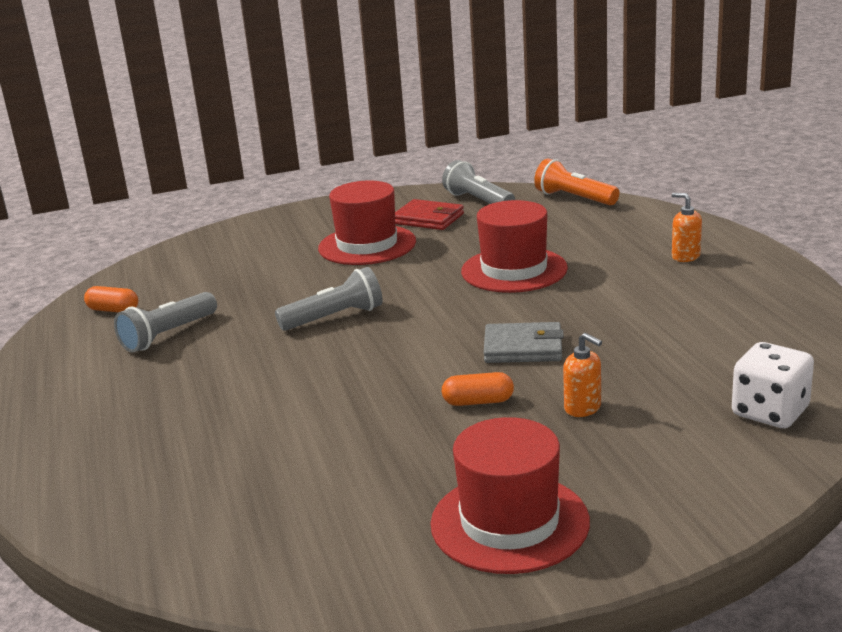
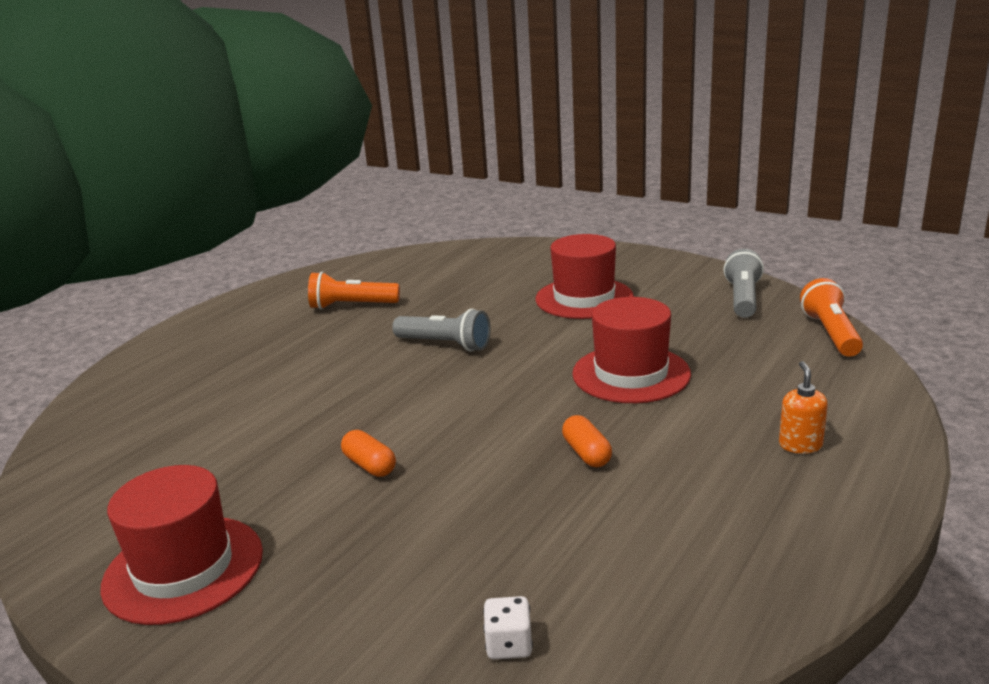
camera: 50 degrees right, 0 degrees up
orange capsule [84,286,138,313] -> orange capsule moved to [562,415,612,467]
grey flashlight [114,292,217,352] -> orange flashlight [308,272,400,309]
red wallet [395,199,464,230] -> none
grey wallet [484,322,564,363] -> none
orange soap dispenser [563,333,602,417] -> none
white dice [732,342,814,428] -> white dice [483,596,533,659], size x0.56

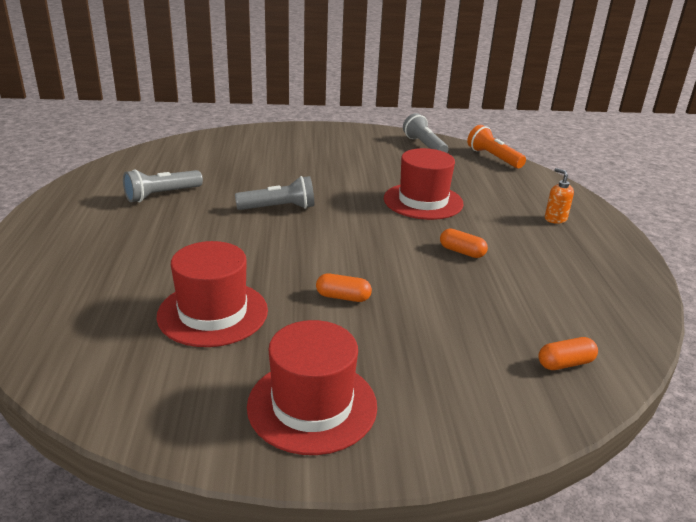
camera: 40 degrees left, 5 degrees up
orange flashlight [308,272,400,309] -> grey flashlight [123,169,203,202]
white dice [483,596,533,659] -> orange capsule [538,337,598,370]
red hat [536,234,634,319] -> red hat moved to [156,241,268,347]

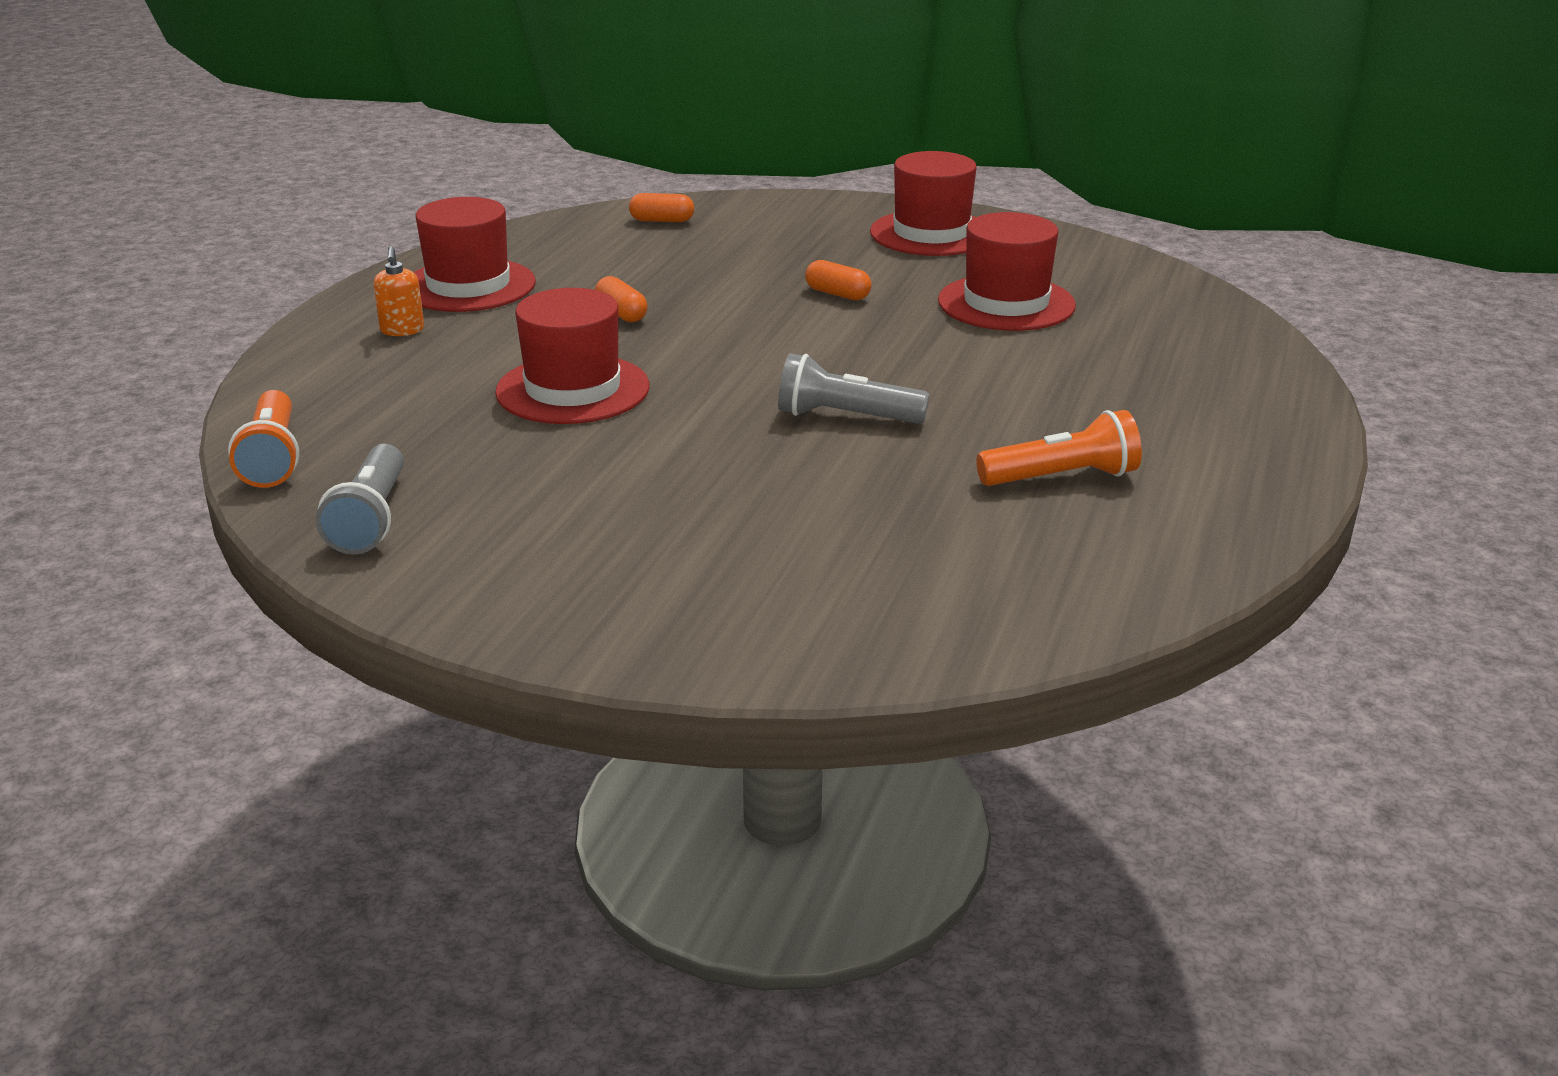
camera: 155 degrees left, 0 degrees up
grey flashlight [123,169,203,202] -> orange flashlight [976,410,1142,486]
none -> red hat [414,197,536,312]

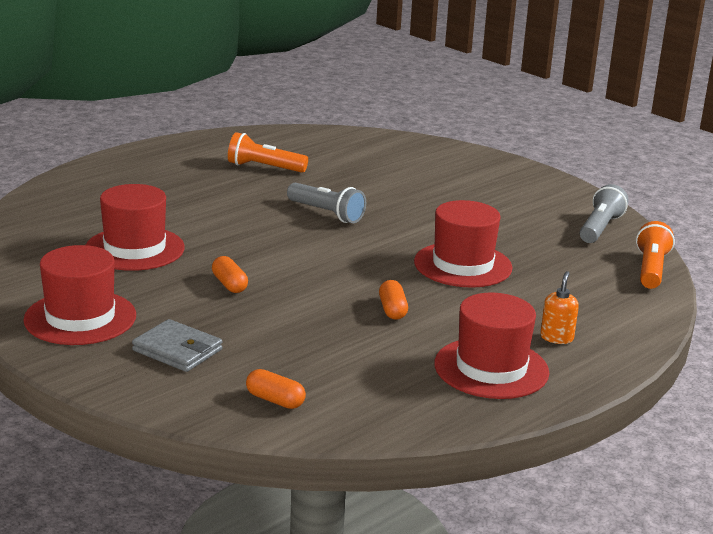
camera: 155 degrees left, 5 degrees down
none -> grey wallet [132,319,222,372]

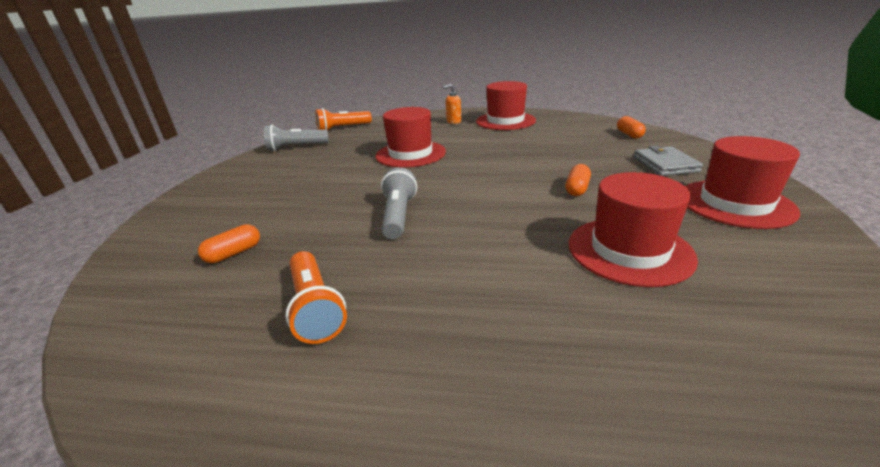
camera: 125 degrees left, 5 degrees up
orange capsule [379,280,408,320] -> orange capsule moved to [198,224,260,263]

